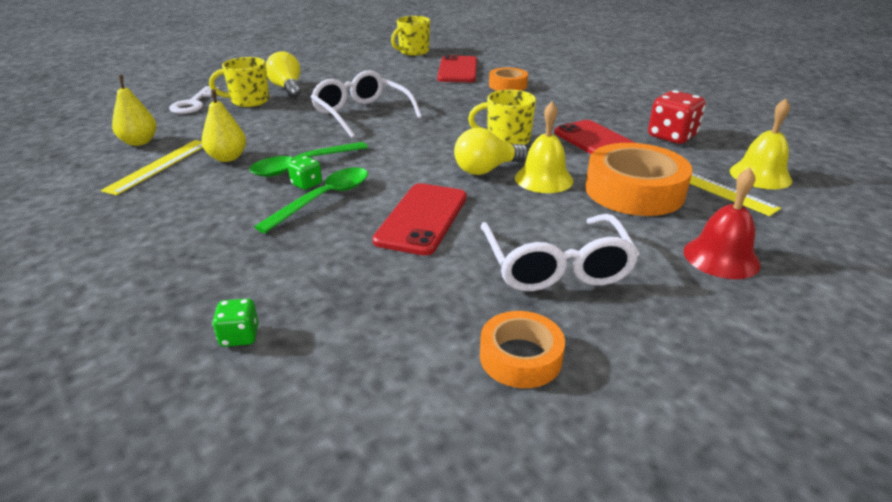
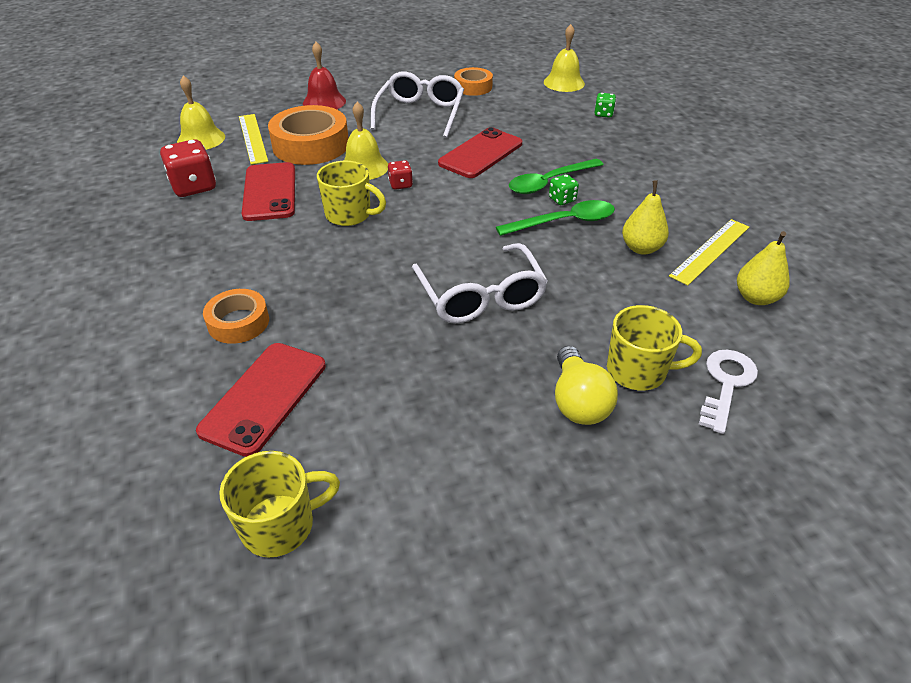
camera: 160 degrees left, 10 degrees up
yellow light bulb [454,128,528,175] -> red dice [388,160,413,190]
none -> yellow bell [544,24,585,92]

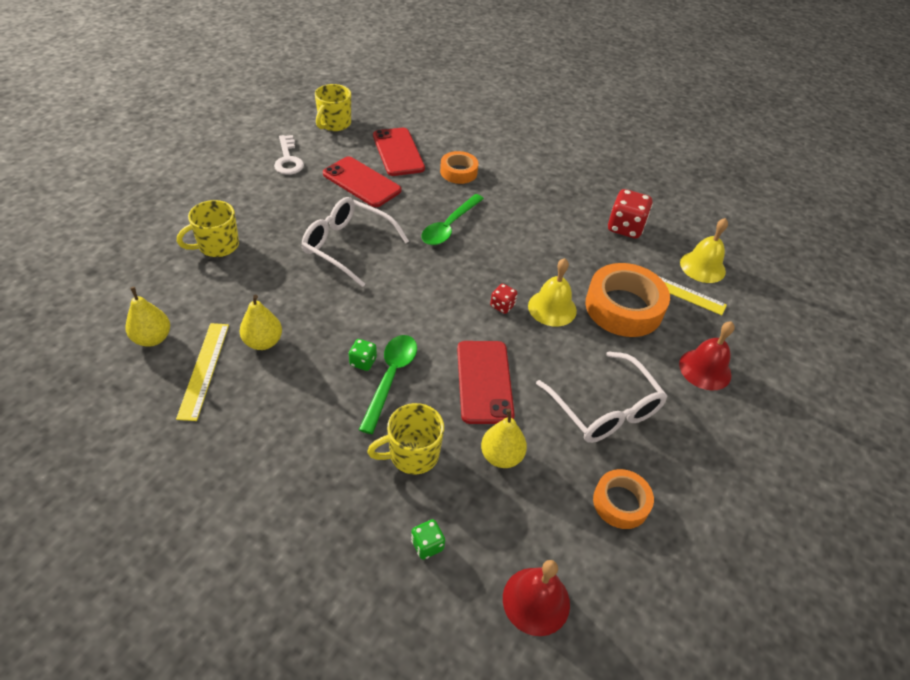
camera: 135 degrees right, 5 degrees up
red phone [242,162,295,221] -> red phone moved to [323,156,401,207]
yellow mug [317,161,386,226] -> yellow mug moved to [367,403,444,475]
green spoon [496,200,615,236] -> green spoon moved to [421,194,484,245]
yellow bell [544,24,585,92] -> red bell [503,560,570,636]
yellow light bulb [555,346,618,425] -> none
white key [699,350,758,434] -> white key moved to [274,135,304,175]
none -> yellow pear [481,409,527,468]

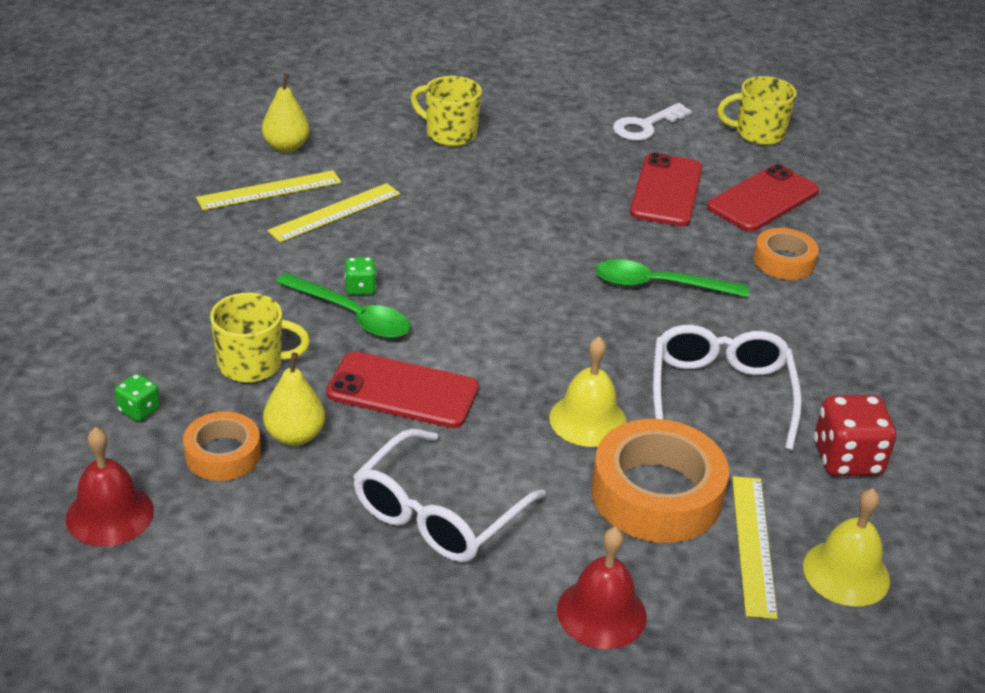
camera: 65 degrees right, 10 degrees down
yellow pear [240,295,282,350] -> yellow ruler [267,183,400,242]
white glasses [302,197,409,287] -> white glasses moved to [653,325,802,450]
green spoon [358,335,417,434] -> green spoon turned 45 degrees clockwise [276,273,410,338]
yellow mug [367,403,444,475] -> yellow mug turned 135 degrees clockwise [210,293,310,383]
red phone [457,341,515,424] -> red phone turned 45 degrees clockwise [326,351,479,428]
red dice [490,284,518,314] -> none
orange tape [593,469,654,529] -> orange tape moved to [183,412,261,481]

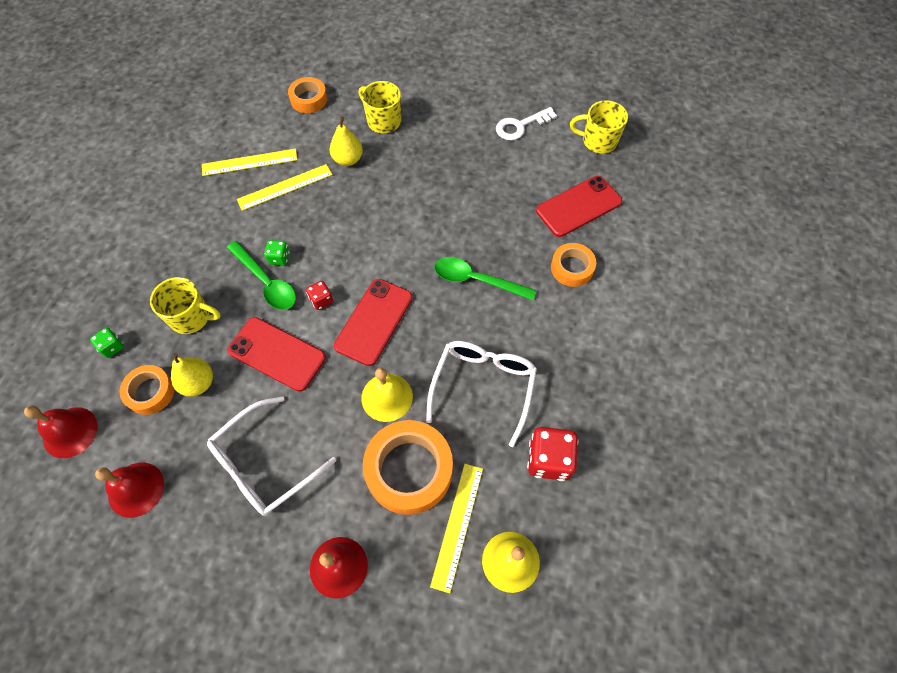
camera: 15 degrees right, 25 degrees up
yellow pear [262,74,310,152] -> yellow pear moved to [330,117,363,166]
red phone [630,152,703,226] -> red phone moved to [334,279,413,366]
none -> red bell [95,462,164,518]
none -> orange tape [288,77,327,113]
none -> red dice [306,281,333,310]

